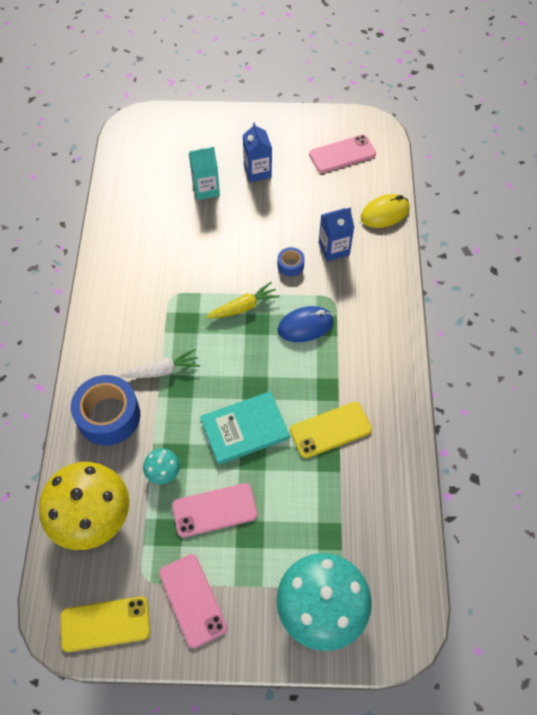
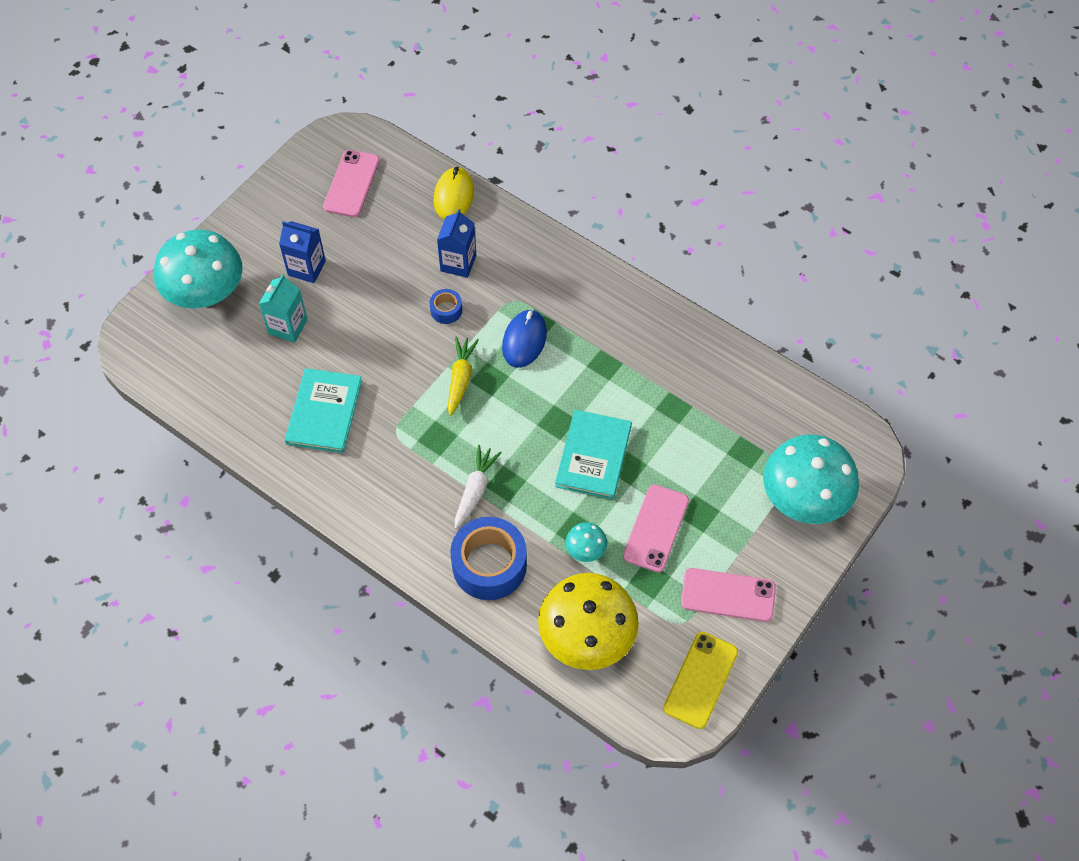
camera: 55 degrees left, 0 degrees up
yellow phone [290,402,372,458] -> none
none -> turquoise mushroom [154,230,243,308]
none -> turquoise book [285,368,362,453]

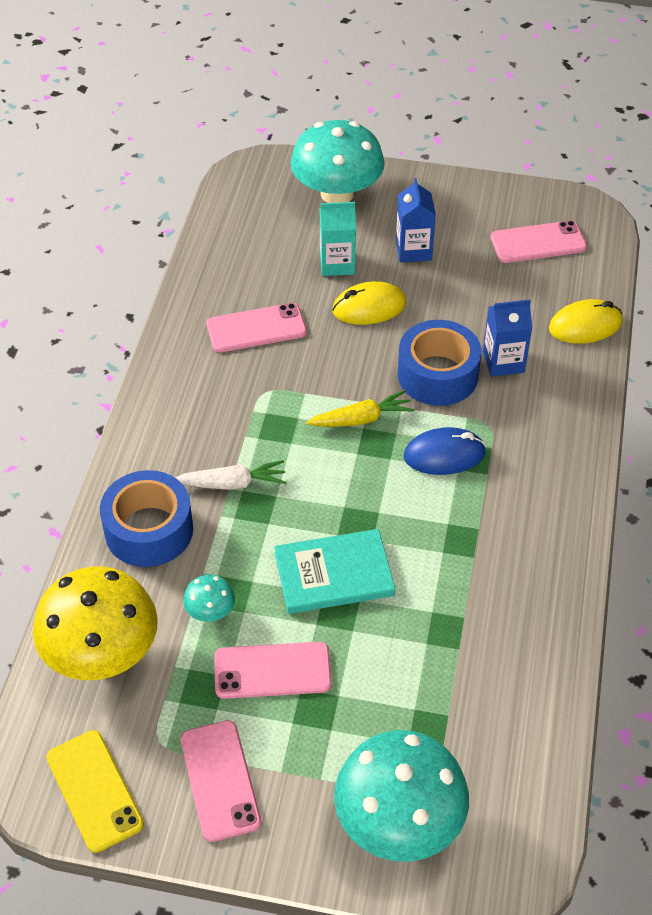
camera: 65 degrees right, 10 degrees down
turquoise book [285,368,362,453] -> pink phone [207,303,307,352]
blue tape [429,289,462,324] -> blue tape [398,320,482,406], size x2.12
yellow phone [664,632,738,729] -> yellow phone turned 60 degrees clockwise [46,730,144,853]
none -> yellow mouse [332,281,406,325]

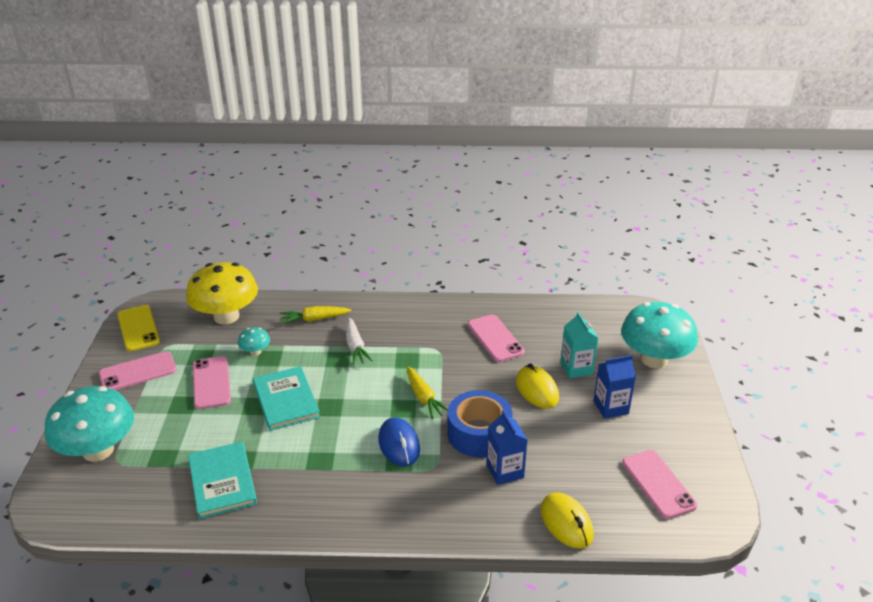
camera: 80 degrees right, 15 degrees down
yellow phone [46,730,144,853] -> yellow phone turned 75 degrees counterclockwise [118,305,160,351]
blue tape [100,470,193,567] -> yellow carrot [280,306,352,325]
none -> turquoise book [188,441,257,519]

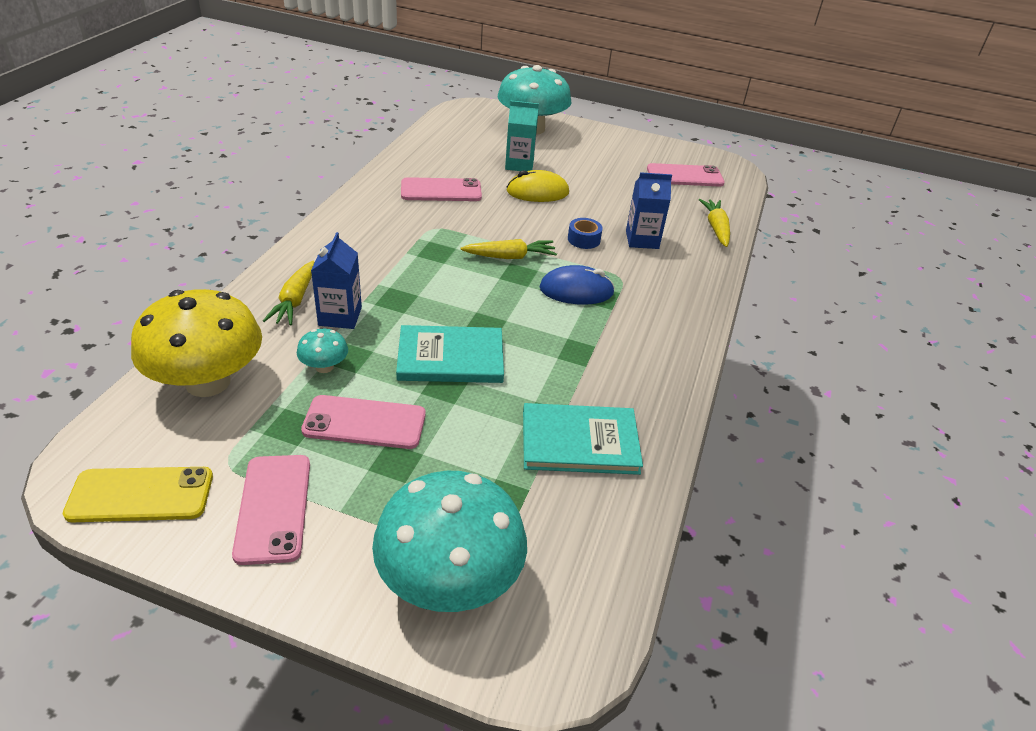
camera: 75 degrees left, 5 degrees up
white carrot [346,318,373,365] -> none
blue tape [447,390,512,457] -> blue tape [568,218,603,249], size x0.47
yellow mouse [541,492,594,549] -> yellow carrot [699,199,730,247]
blue carton [593,355,636,419] -> blue carton moved to [311,232,362,329]

